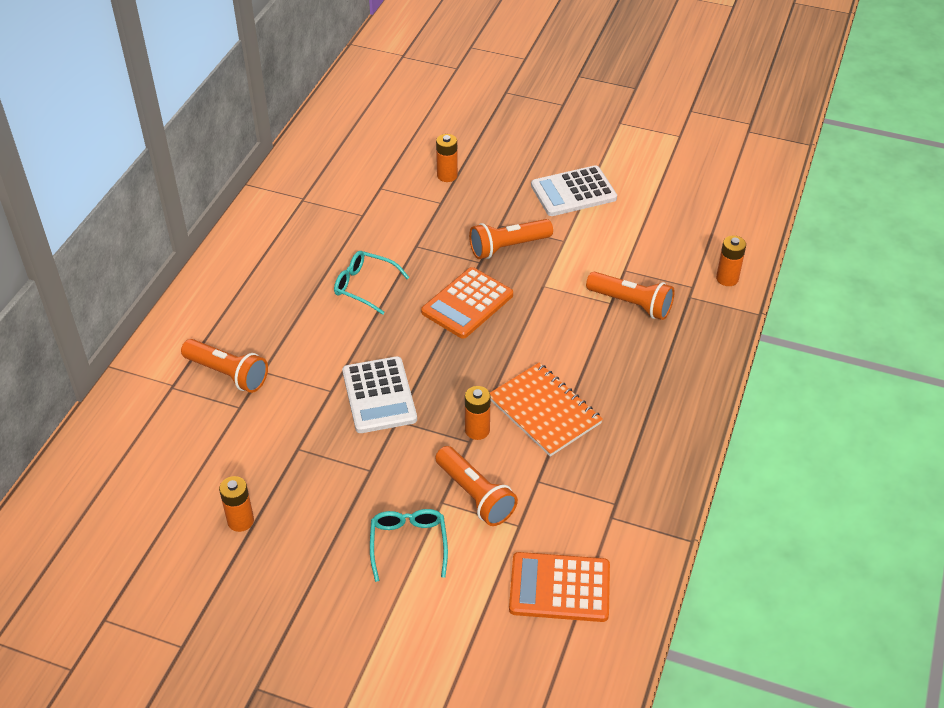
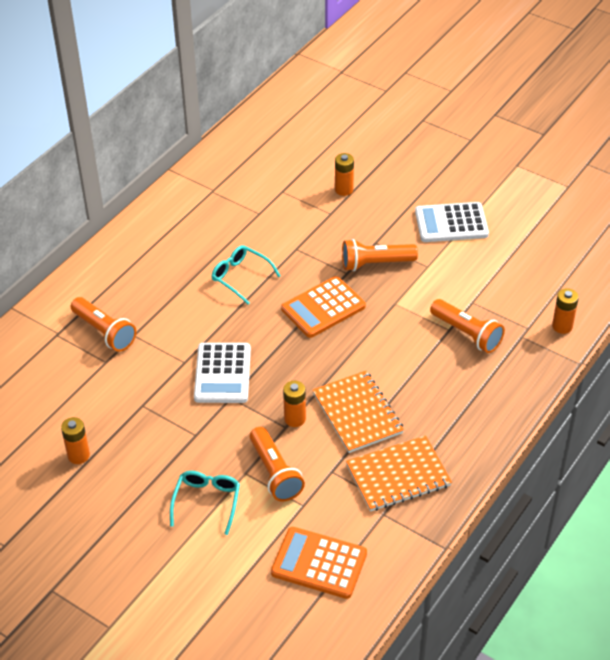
camera: 15 degrees right, 0 degrees up
none -> orange notebook [346,436,452,512]

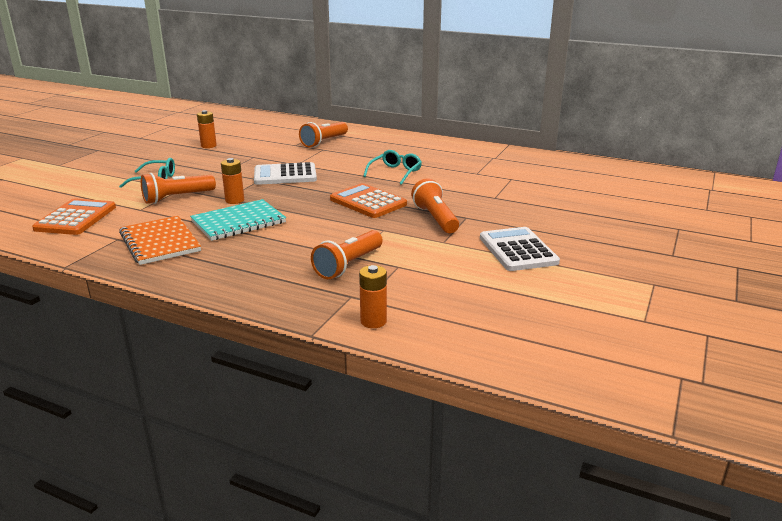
camera: 80 degrees right, 20 degrees down
orange notebook [313,371,404,453] -> turquoise notebook [190,199,286,241]
orange battery [335,153,354,196] -> none

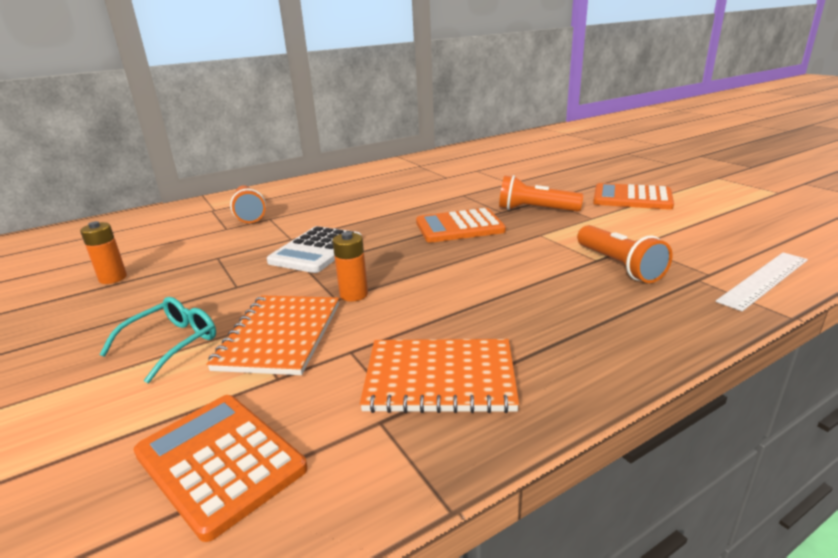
camera: 55 degrees left, 0 degrees up
orange flashlight [141,173,216,204] -> orange notebook [206,295,339,375]
turquoise notebook [190,199,286,241] -> none
orange battery [359,265,387,328] -> white ruler [716,252,808,311]
turquoise glasses [363,150,422,185] -> none
white calculator [480,227,560,271] -> orange calculator [593,183,674,210]

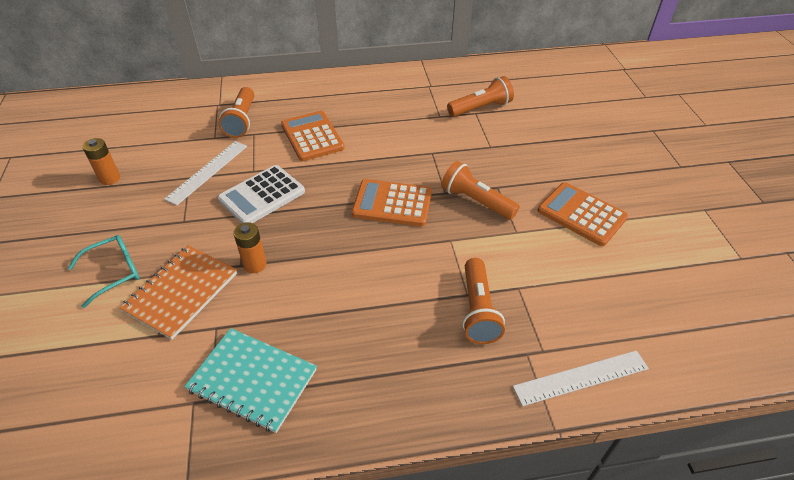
camera: 20 degrees right, 20 degrees up
orange calculator [133,395,308,542] -> orange calculator moved to [281,111,345,161]
orange notebook [360,339,519,413] -> turquoise notebook [184,328,317,433]
none -> white ruler [164,141,247,205]
none -> orange flashlight [447,76,514,117]

